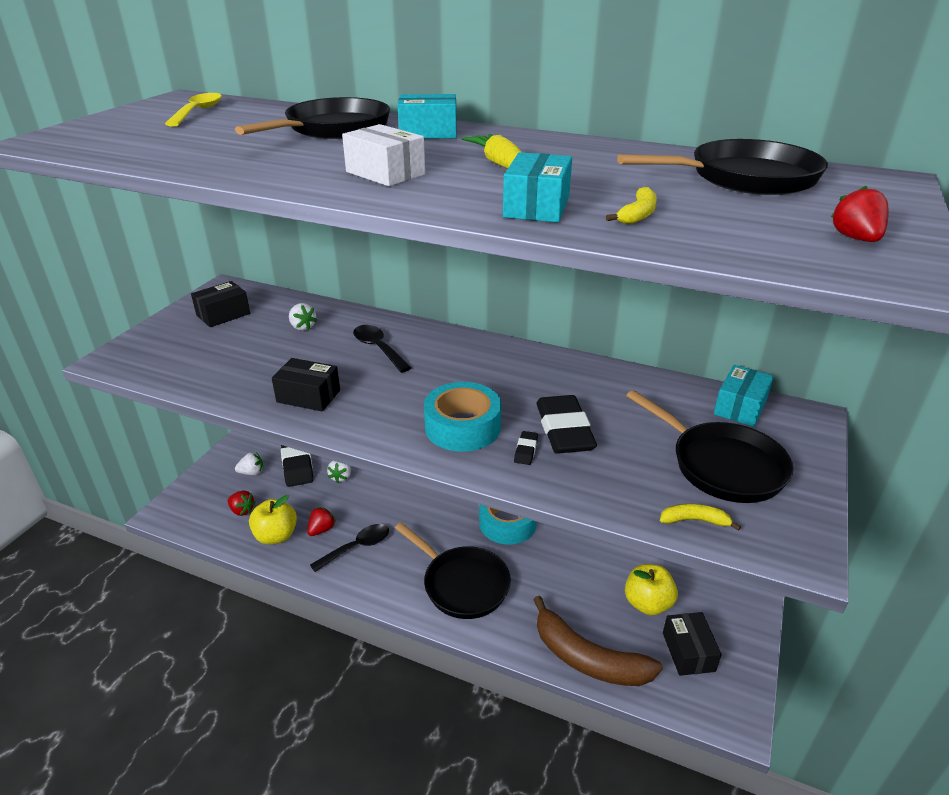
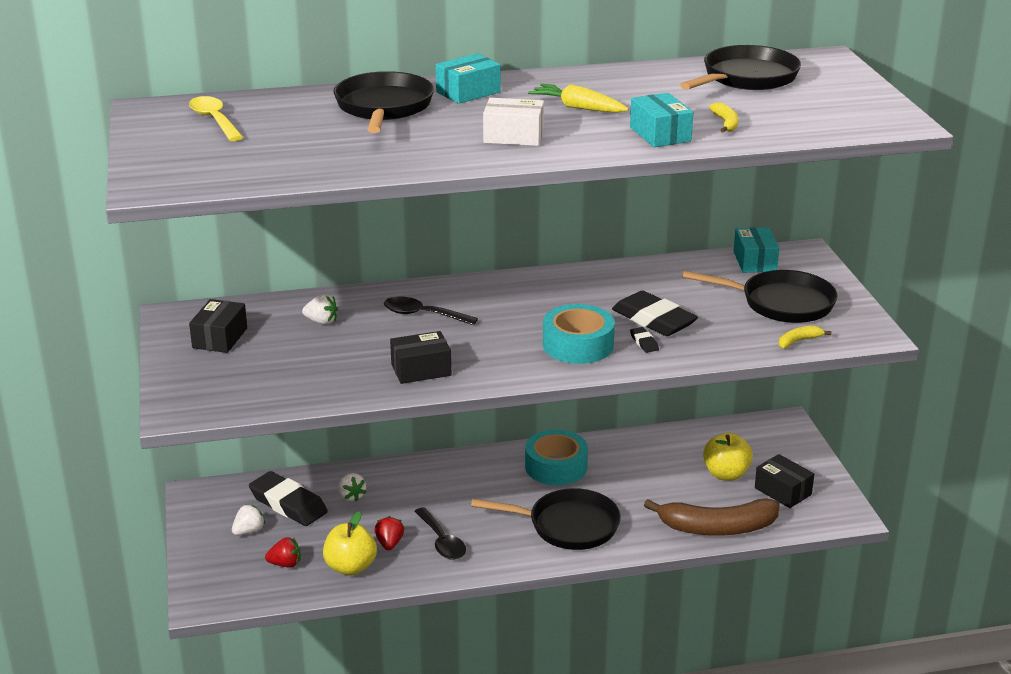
camera: 35 degrees left, 5 degrees down
black spoon [310,524,389,572] -> black spoon turned 135 degrees clockwise [414,507,466,560]
red strawberry [831,185,888,242] -> none

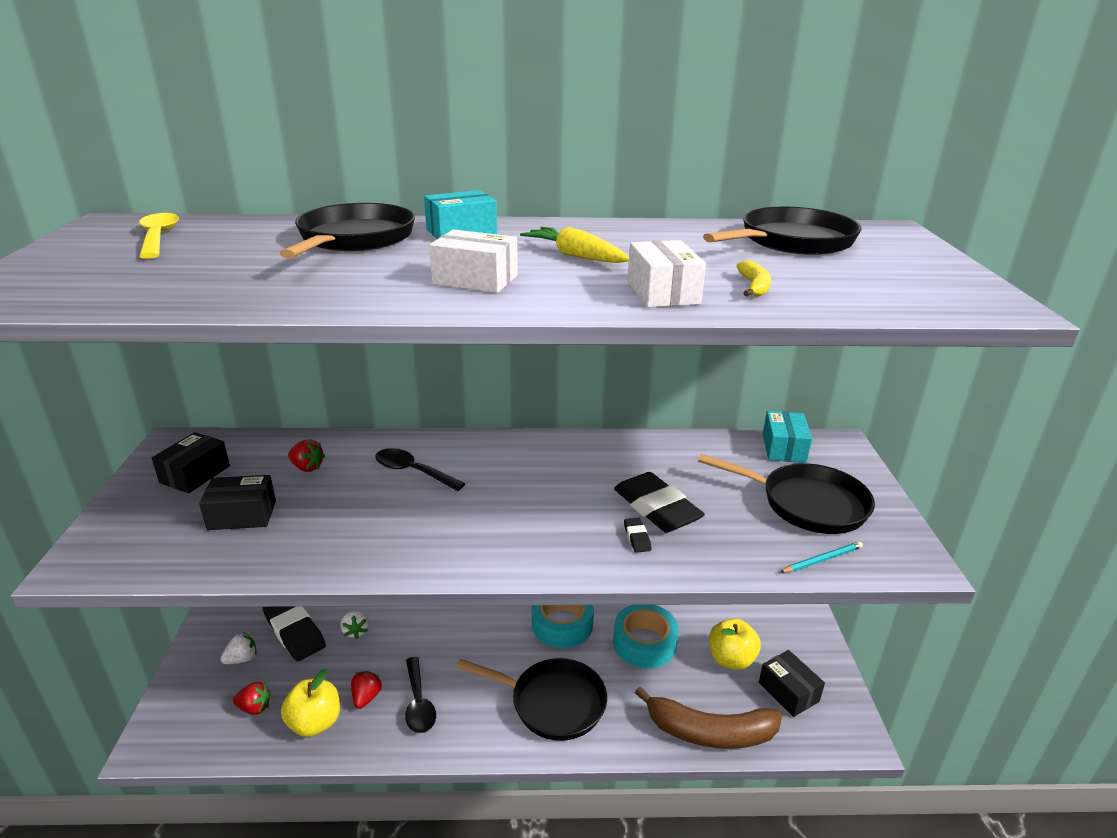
camera: 10 degrees right, 0 degrees up
white strawberry [302,294,338,325] -> red strawberry [288,439,325,472]
black box [390,331,451,384] -> black box moved to [199,475,276,530]
turquoise tape [543,304,615,364] -> turquoise tape moved to [613,605,679,669]
turquoise box [630,93,693,147] -> white box [627,240,706,307]
yellow banana [779,326,832,349] -> turquoise pencil [780,541,863,573]

